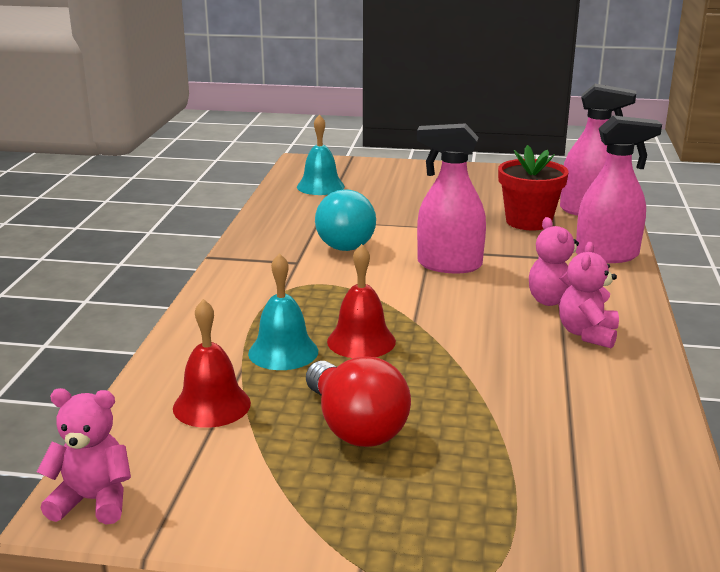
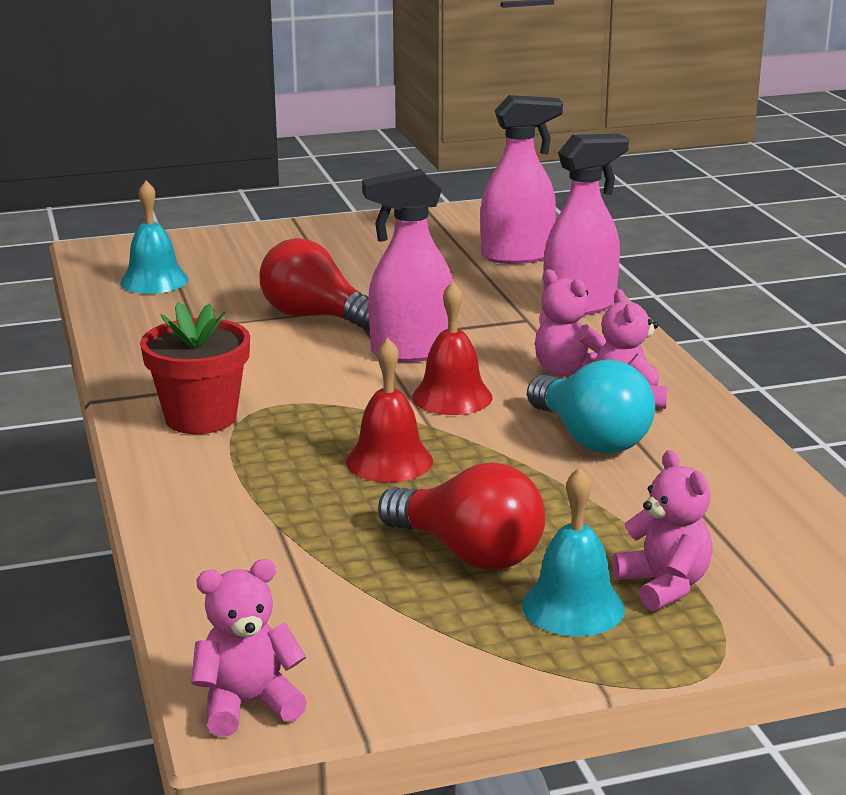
camera: 25 degrees left, 0 degrees up
red bell [173,299,251,428] -> red bell moved to [412,282,492,415]
turquoise bell [248,253,318,370] -> turquoise bell moved to [522,467,625,636]
turquoise light bulb [315,189,376,251] -> turquoise light bulb moved to [527,359,655,453]
red flower pot [498,145,569,230] -> red flower pot moved to [140,302,250,434]
none -> red light bulb [260,238,370,332]
none -> pink teddy bear [612,450,713,611]

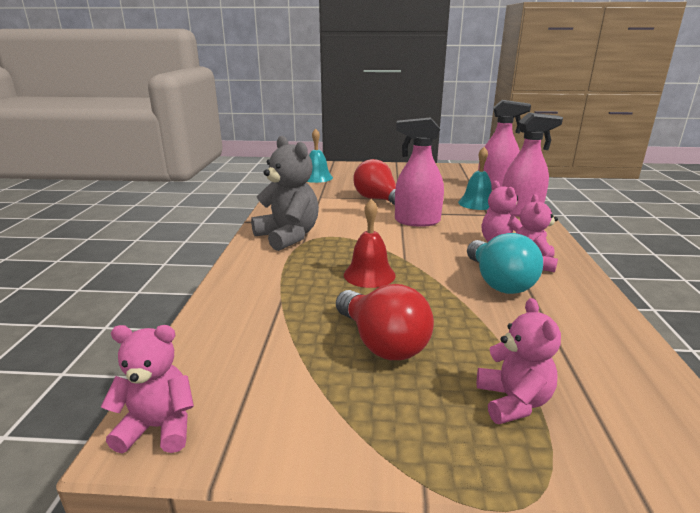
camera: 20 degrees right, 0 degrees up
red flower pot [140,302,250,434] -> grey teddy bear [251,136,319,251]
red bell [412,282,492,415] -> none
turquoise bell [522,467,625,636] -> turquoise bell moved to [458,147,492,210]

